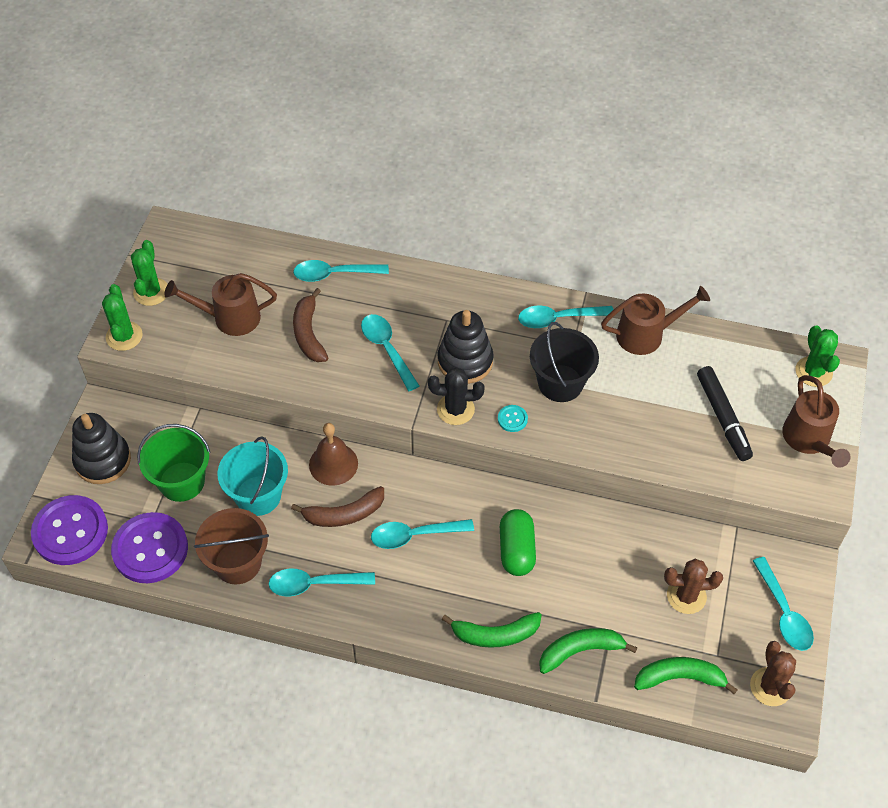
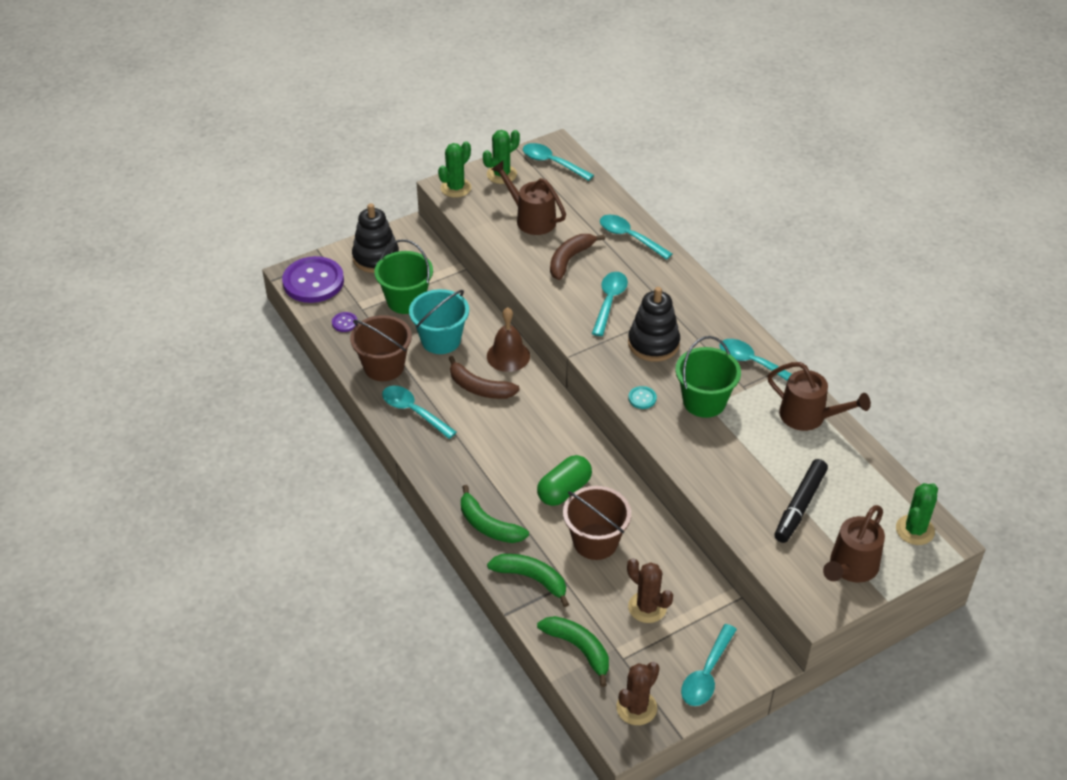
camera: 45 degrees right, 10 degrees down
purple button [111,512,188,583] -> purple button [332,312,358,332], size x0.41
turquoise spoon [371,519,474,549] -> turquoise spoon moved to [523,143,594,181]
black cactus [428,367,484,425] -> none
black bucket [530,322,599,402] -> green bucket [675,336,741,418]
none -> brown bucket [563,486,631,560]

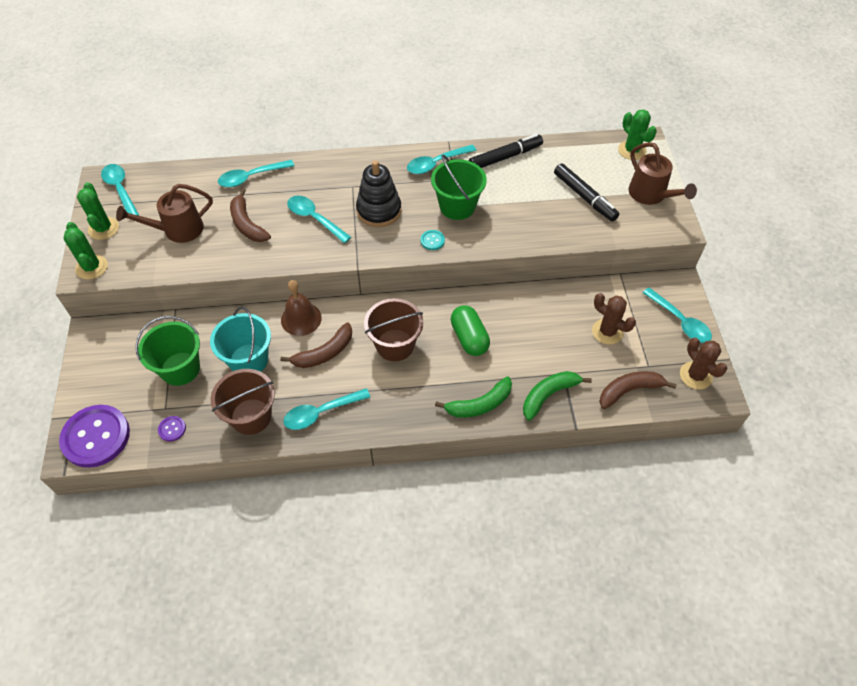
camera: 65 degrees left, 10 degrees up
black stacking toy [352,203,399,273] -> none
turquoise spoon [523,143,594,181] -> turquoise spoon turned 90 degrees clockwise [101,164,139,216]
green banana [537,616,609,687] -> brown banana [599,371,677,409]
brown bucket [563,486,631,560] -> brown bucket moved to [364,298,423,361]
brown cactus [627,558,673,623] -> brown cactus turned 60 degrees clockwise [592,293,636,345]
brown watering can [768,362,871,431] -> black marker [469,134,543,168]

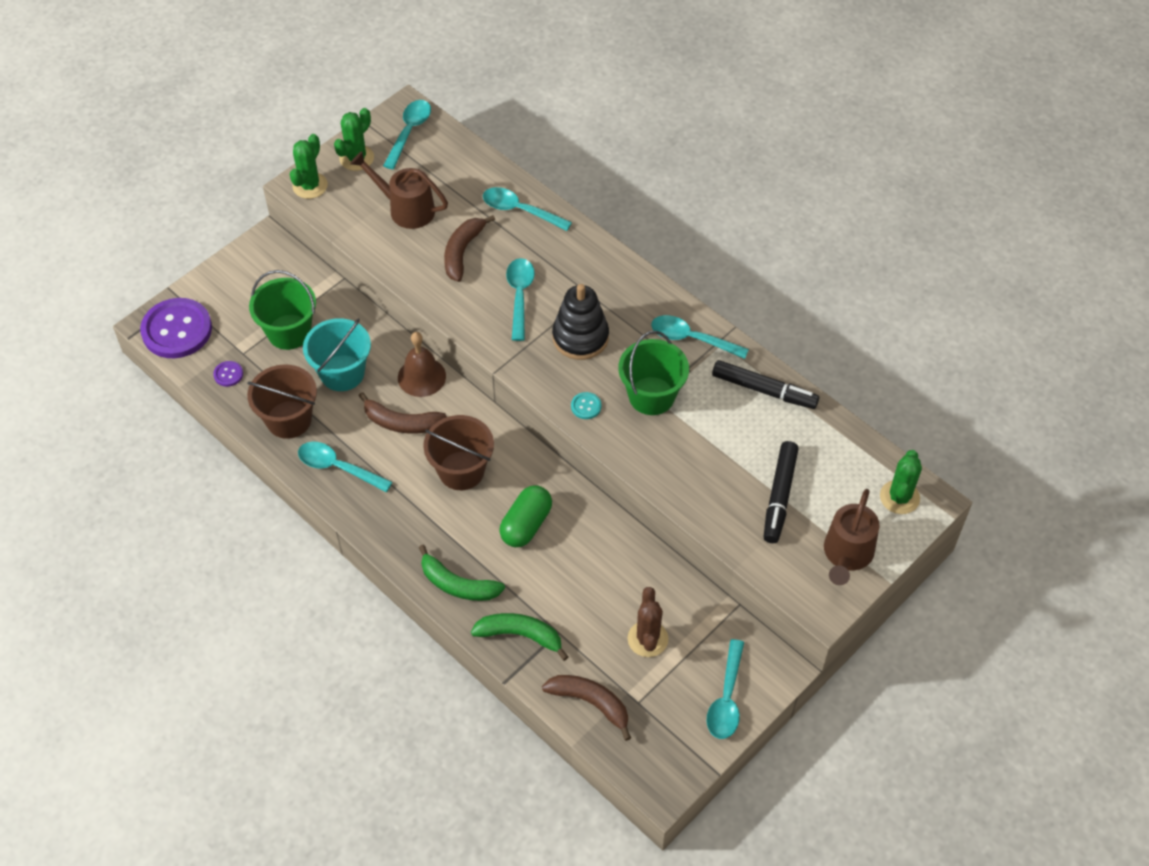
camera: 50 degrees right, 0 degrees up
brown cactus [680,338,727,389] -> none

